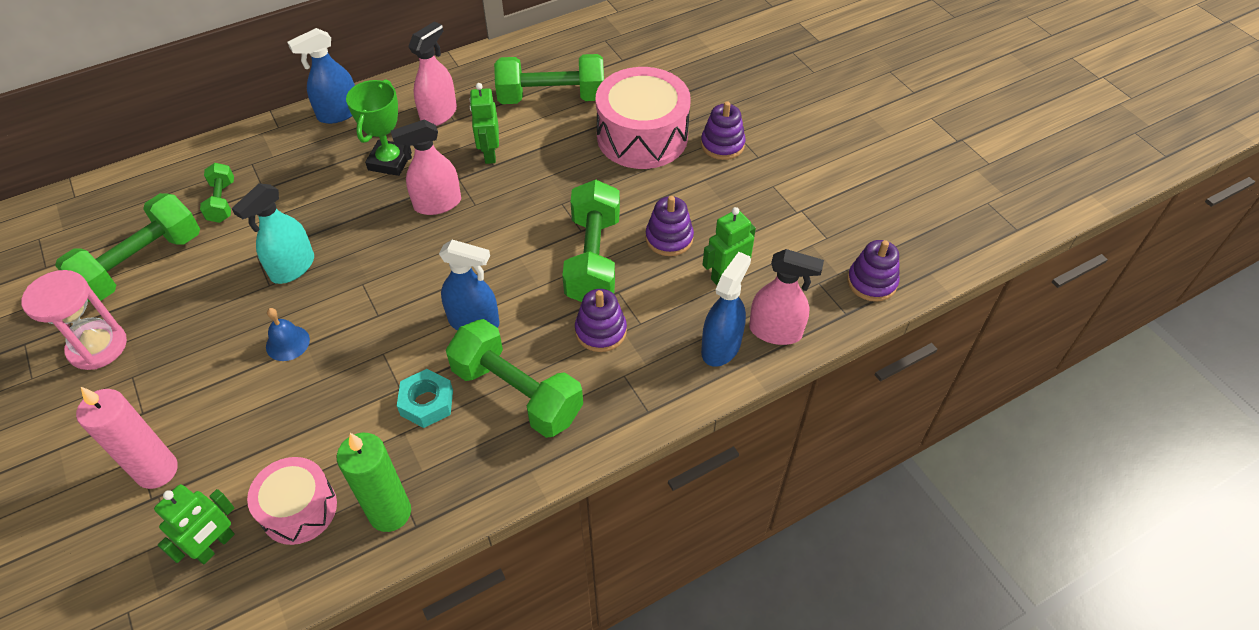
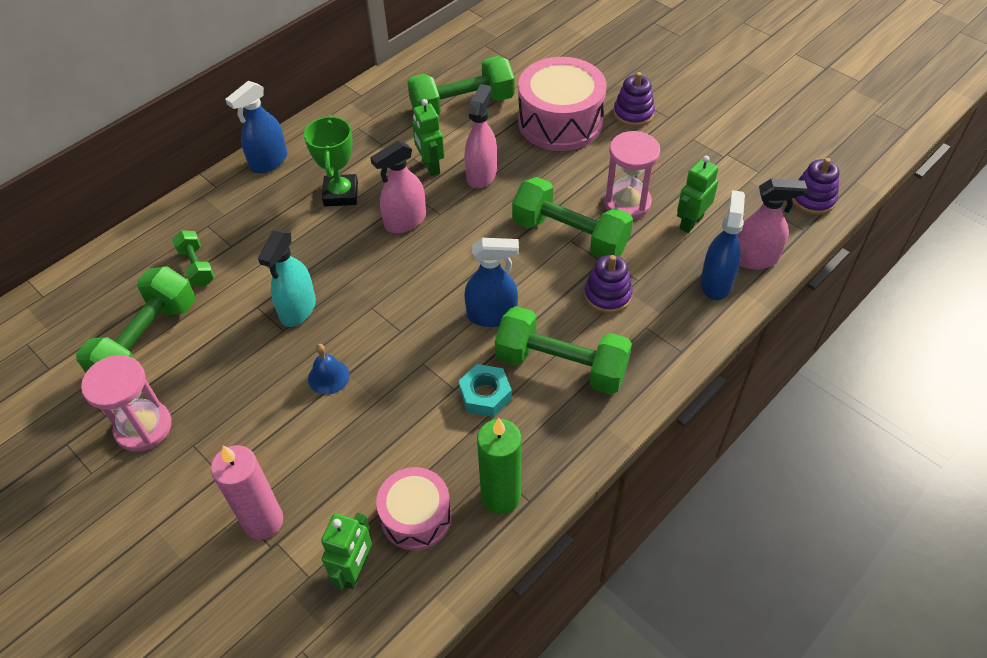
camera: 15 degrees left, 0 degrees up
pink spray bottle [408,21,457,126] -> pink spray bottle moved to [464,84,497,188]
green dumbbell [562,180,620,302] -> green dumbbell turned 45 degrees counterclockwise [512,177,633,258]
purple stacking toy [645,196,694,256] -> pink hourglass [604,131,660,220]

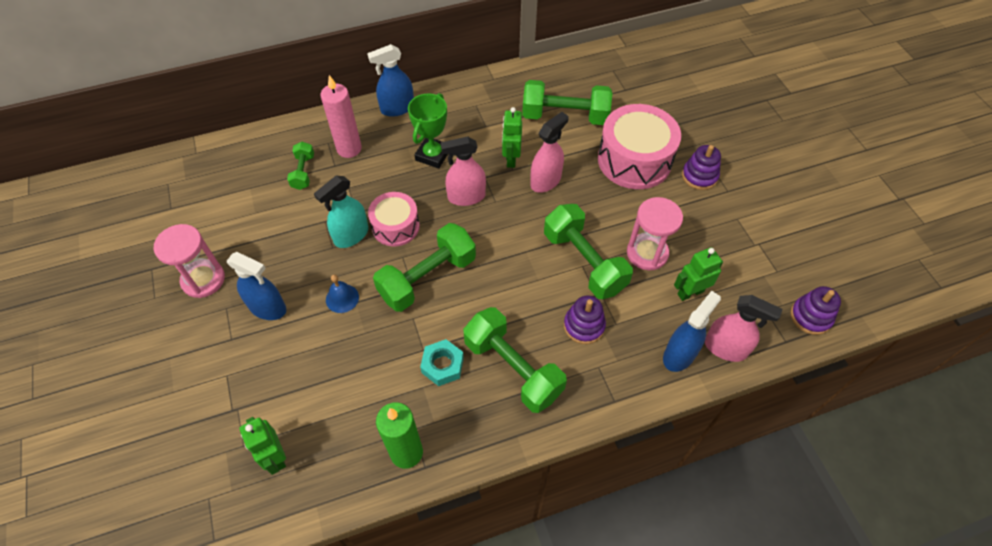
camera: 25 degrees right, 5 degrees up
green dumbbell [76,266,195,373] -> green dumbbell moved to [373,223,476,312]
pink candle [211,445,283,539] -> pink candle moved to [321,75,362,158]
green robot [321,513,372,590] -> green robot turned 105 degrees clockwise [239,417,286,475]
pink drum [376,467,452,551] -> pink drum moved to [368,192,420,246]
blue spray bottle [464,238,519,327] -> blue spray bottle moved to [227,252,286,320]

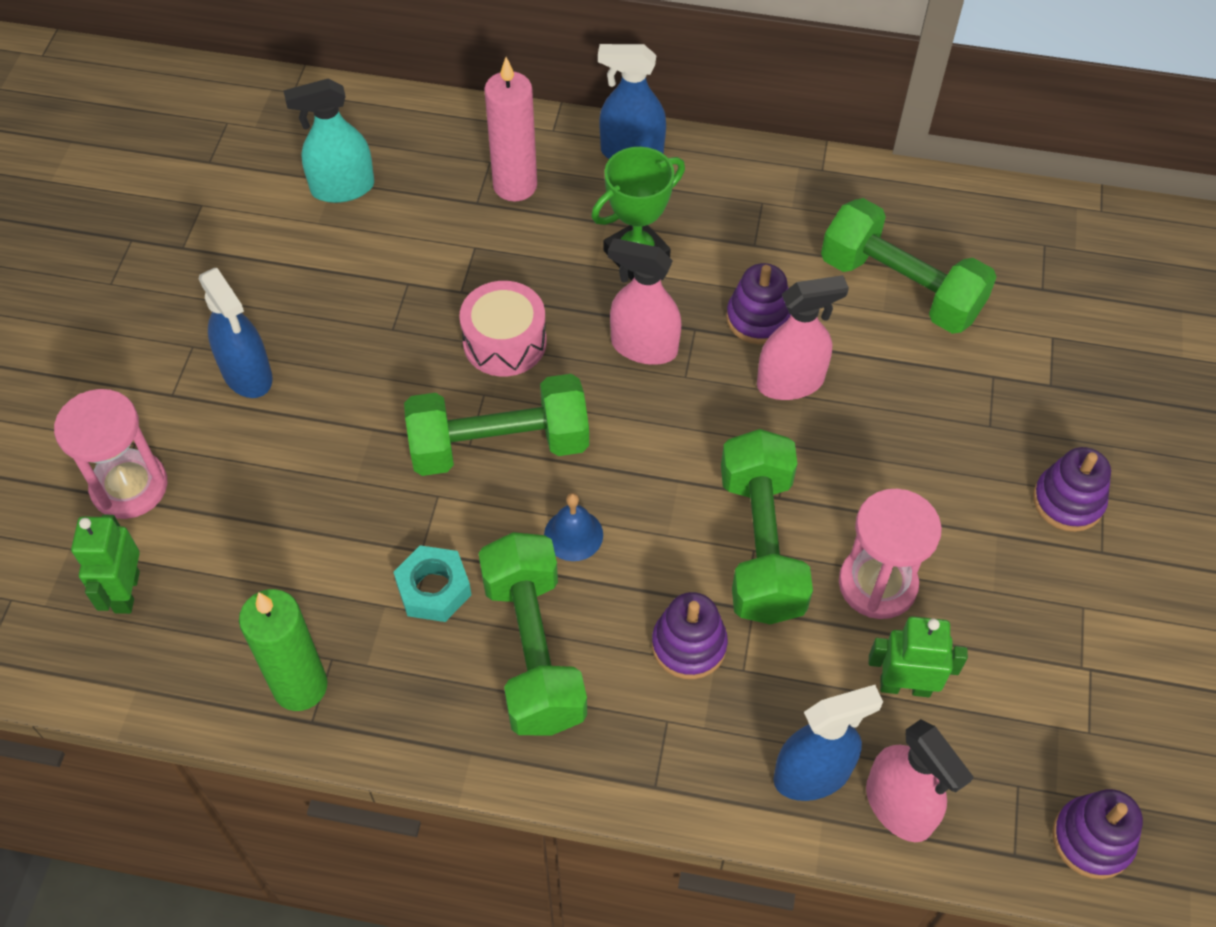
camera: 30 degrees right, 0 degrees up
pink hourglass [154,224,225,298] -> pink hourglass moved to [54,389,168,519]
green dumbbell [287,142,314,190] -> none
turquoise spray bottle [314,176,369,248] -> turquoise spray bottle moved to [283,79,374,203]
blue bell [326,274,359,313] -> blue bell moved to [544,493,603,561]
green robot [502,107,522,168] -> purple stacking toy [726,263,791,344]
pink drum [598,104,681,189] -> none

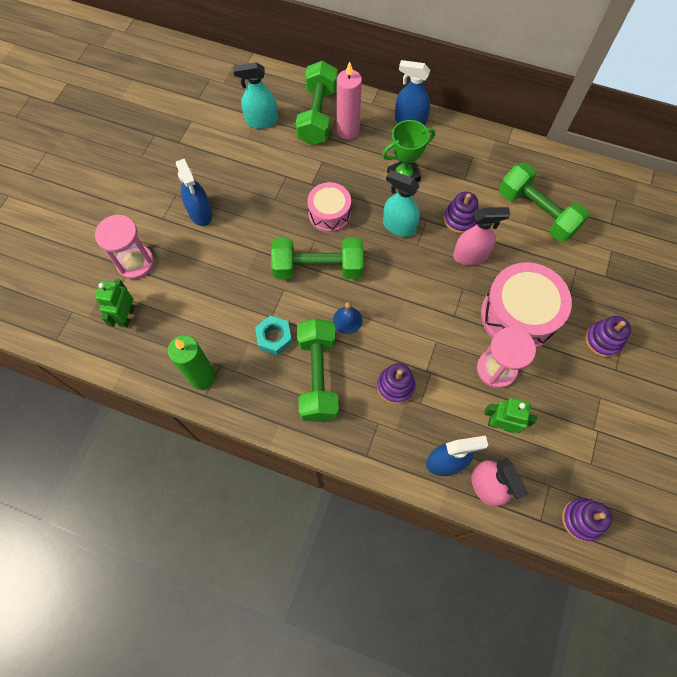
camera: 10 degrees right, 10 degrees up
pink spray bottle [608,238,682,365] -> turquoise spray bottle [383,170,420,237]
green dumbbell [721,429,813,624] -> green dumbbell moved to [296,61,338,145]
none -> pink drum [481,262,572,349]

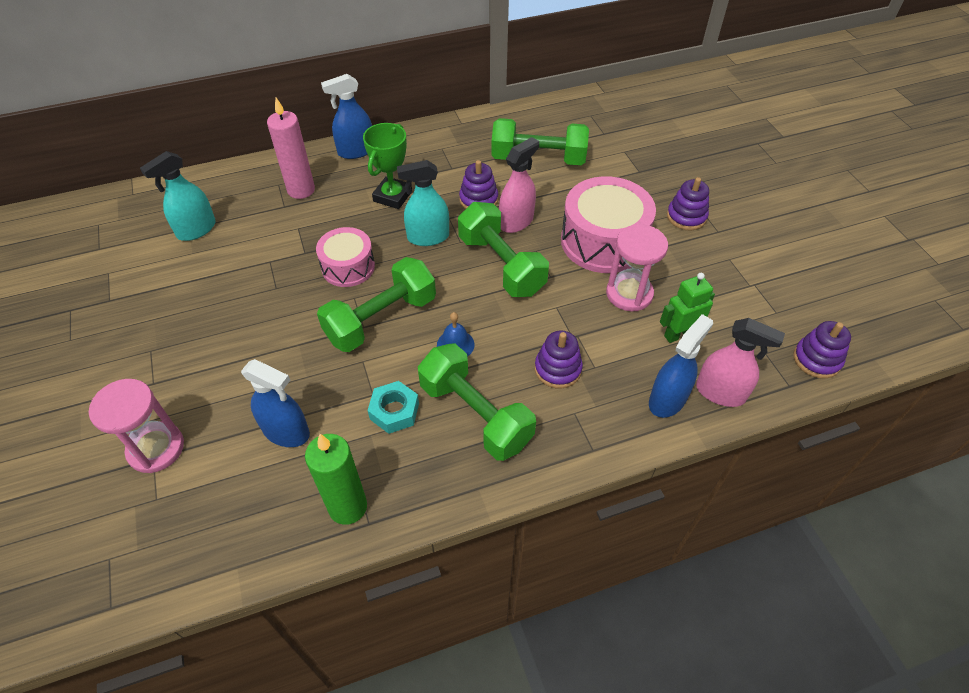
camera: 40 degrees left, 15 degrees down
green robot [95,279,134,328] -> none
blue spray bottle [175,159,212,226] -> blue spray bottle moved to [241,359,310,447]
green dumbbell [296,61,338,145] -> green dumbbell moved to [458,202,549,297]

